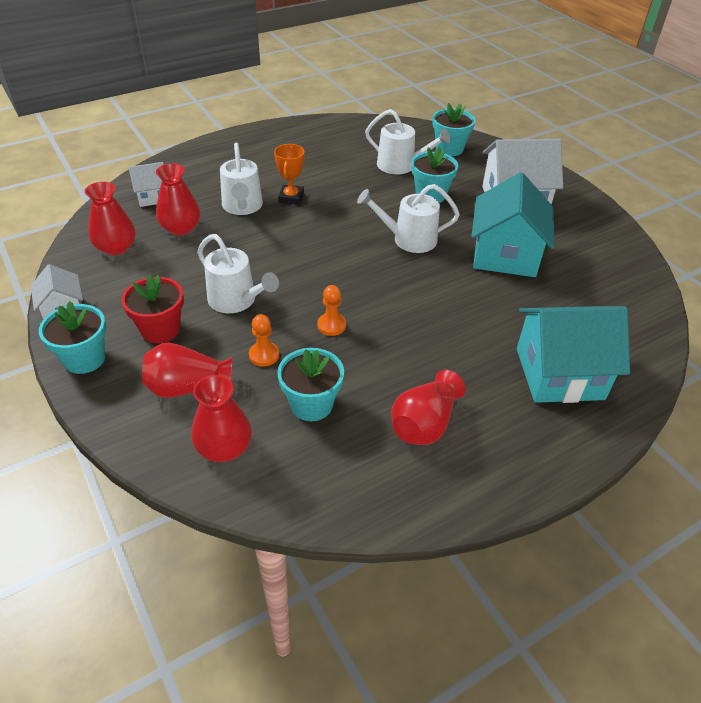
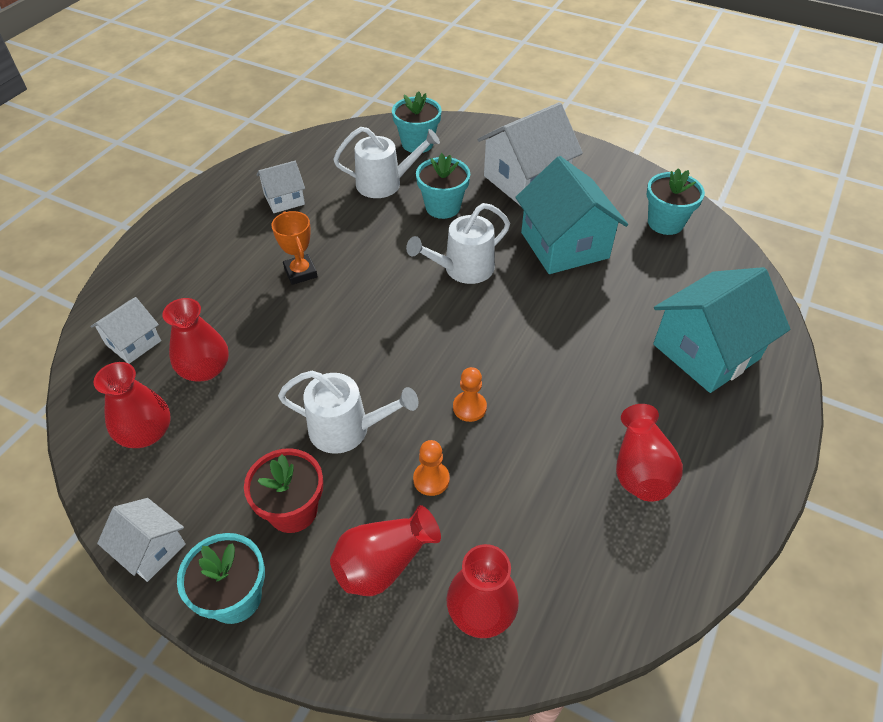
camera: 30 degrees left, 5 degrees up
white watering can [220,143,263,215] -> none
turquoise flower pot [277,348,344,421] -> turquoise flower pot moved to [647,168,705,235]
none -> white house [256,161,305,213]

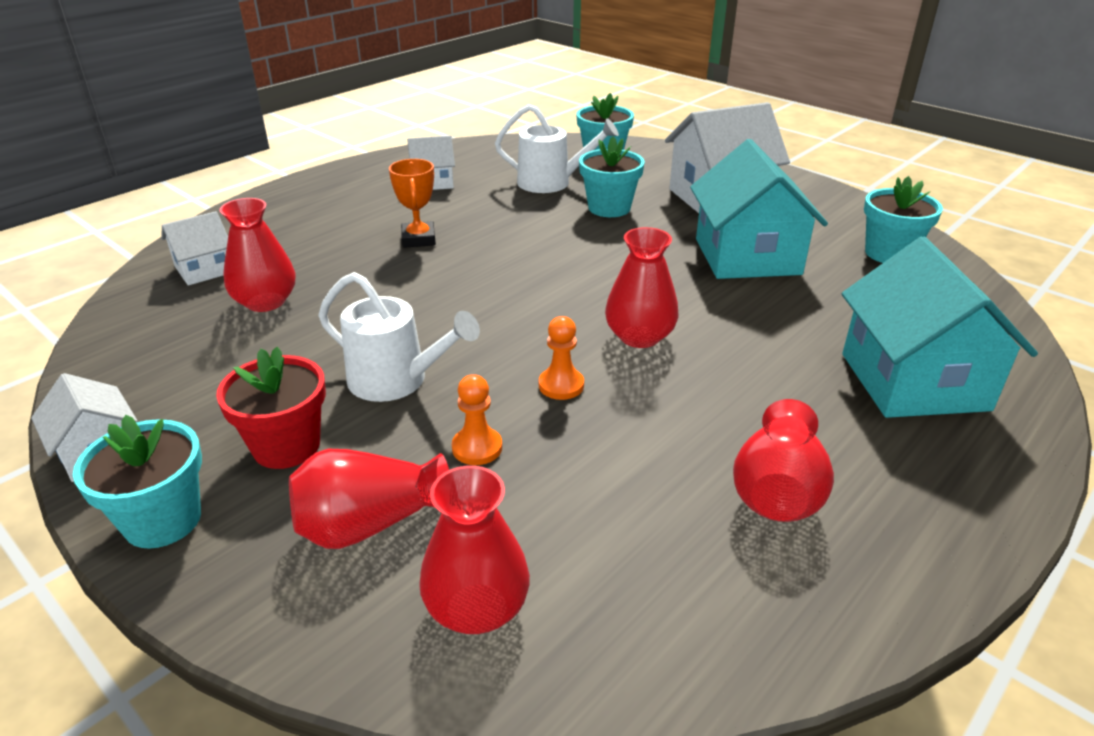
camera: 15 degrees right, 15 degrees down
red vase [94,362,171,448] -> red vase moved to [605,227,679,348]
white watering can [406,203,510,284] -> none
turquoise house [653,267,790,393] -> turquoise house turned 75 degrees counterclockwise [842,237,1038,418]

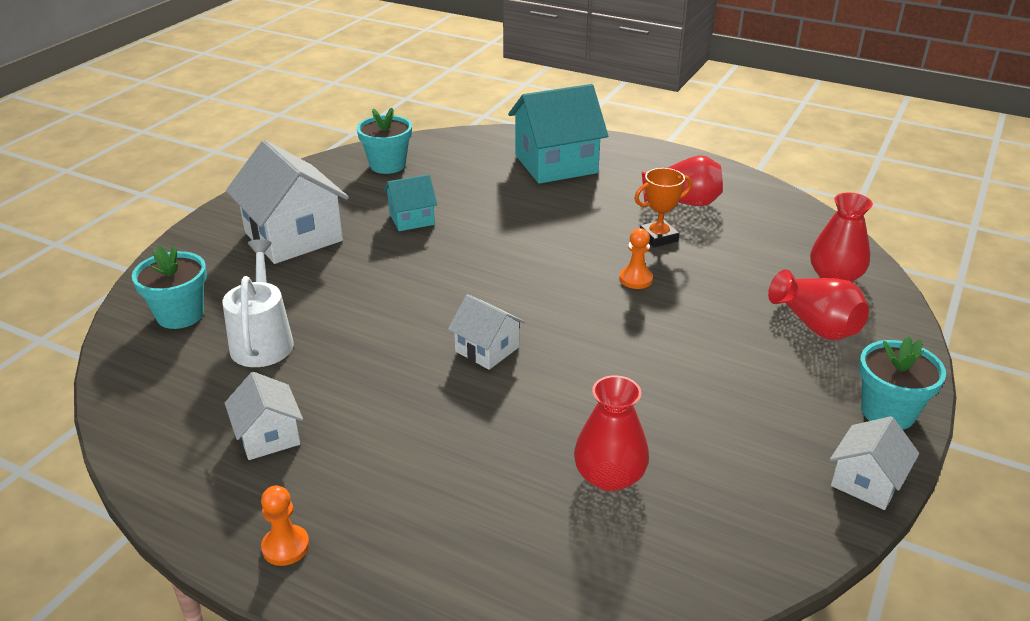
camera: 105 degrees left, 0 degrees up
white house [162,211,228,286] -> white house moved to [448,294,525,370]
red flower pot [216,347,326,469] -> none
white watering can [319,272,480,402] -> none
orange trophy [389,159,436,248] -> orange trophy moved to [634,168,692,247]
orange pawn [452,374,502,465] -> orange pawn moved to [261,486,310,566]
turquoise flower pot [579,136,645,217] -> none
red vase [605,227,679,348] -> none
turquoise house [690,139,828,279] -> turquoise house [384,174,437,231], size x0.53

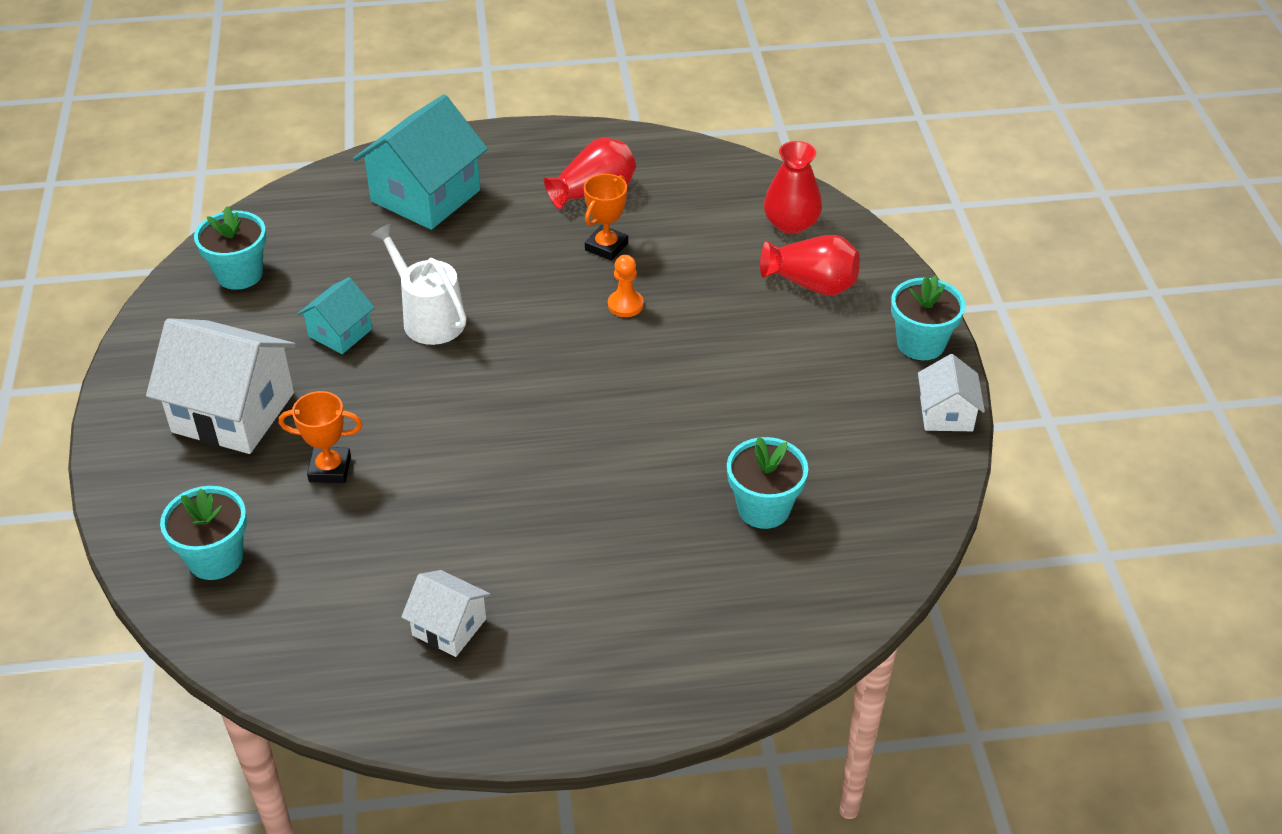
camera: 35 degrees left, 10 degrees up
white watering can [222,239,294,367] -> white watering can moved to [371,223,466,345]
orange pawn [261,486,310,566] -> none
white house [448,294,525,370] -> none
red vase [574,375,649,492] -> turquoise flower pot [727,437,808,529]
none -> orange trophy [279,391,362,483]

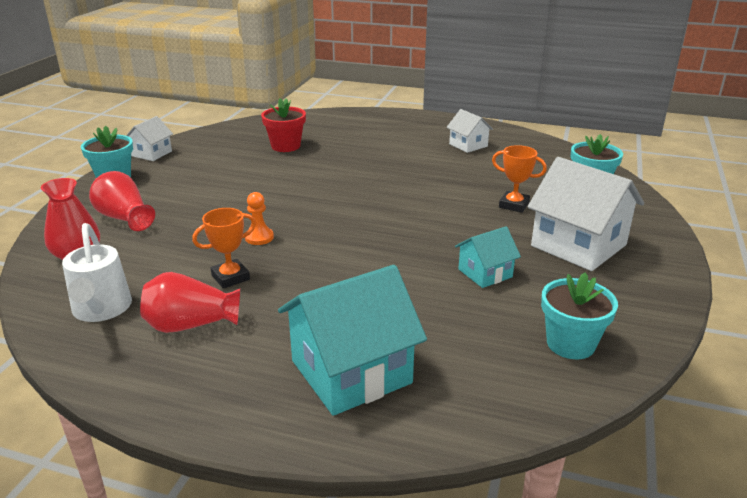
camera: 155 degrees left, 15 degrees down
white watering can [371,223,466,345] -> white watering can moved to [62,223,132,322]
turquoise flower pot [727,437,808,529] -> red flower pot [261,98,306,152]

